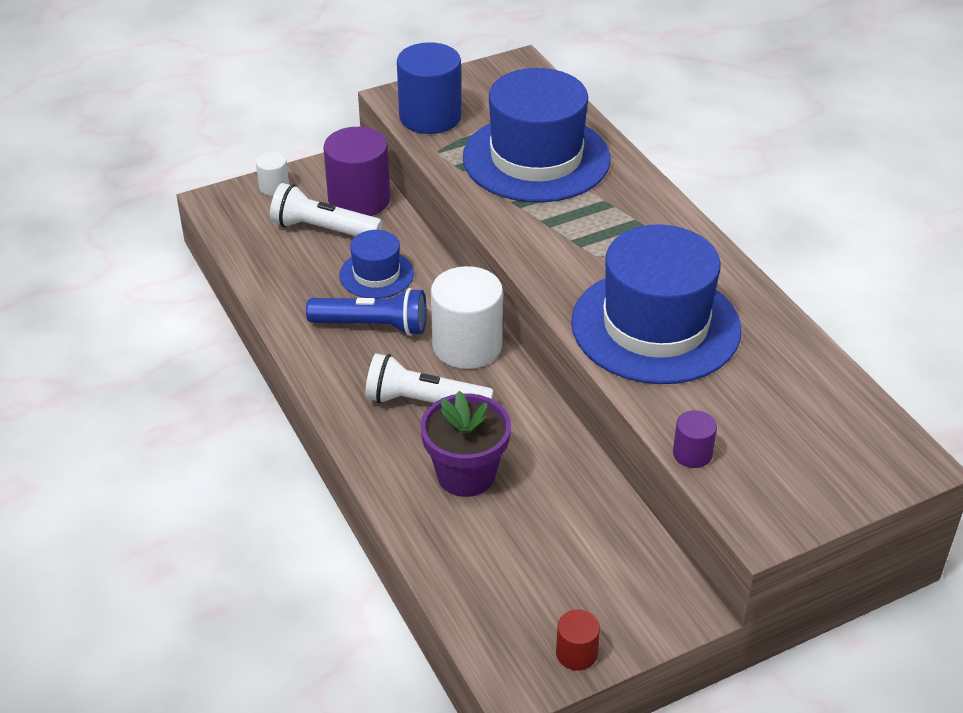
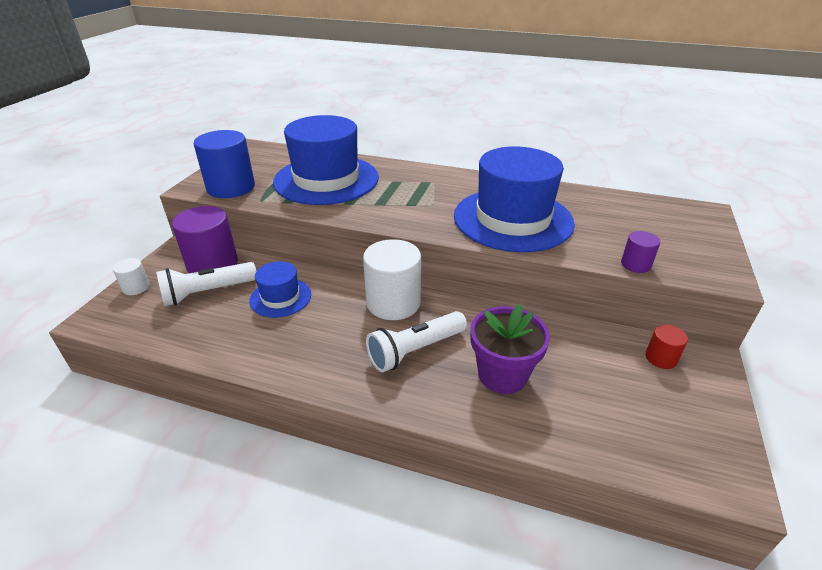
camera: 45 degrees left, 5 degrees down
blue flashlight [306,288,427,336] -> none
red cylinder [556,610,600,671] -> red cylinder moved to [646,325,688,369]

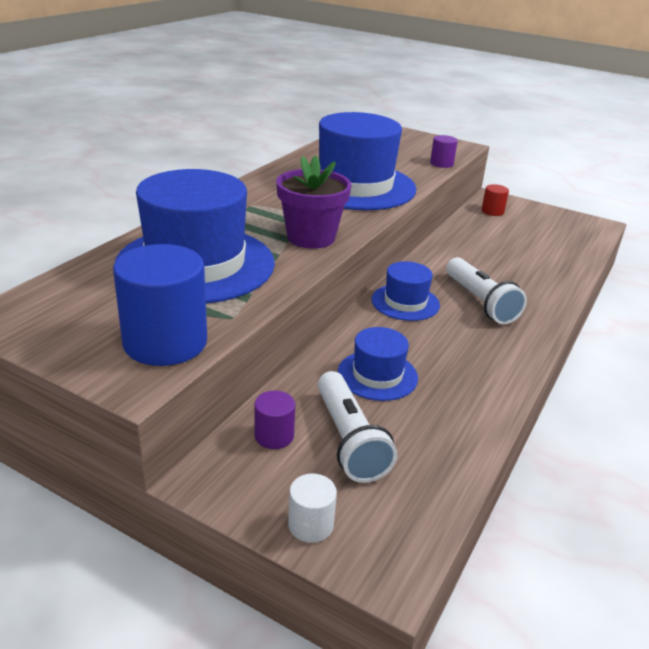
camera: 80 degrees left, 5 degrees down
purple cylinder [172,206,238,273] -> purple cylinder [254,391,295,449], size x0.49
white cylinder [363,239,421,320] -> blue hat [371,261,440,321]
purple flower pot [470,304,550,394] -> purple flower pot moved to [276,155,352,249]

